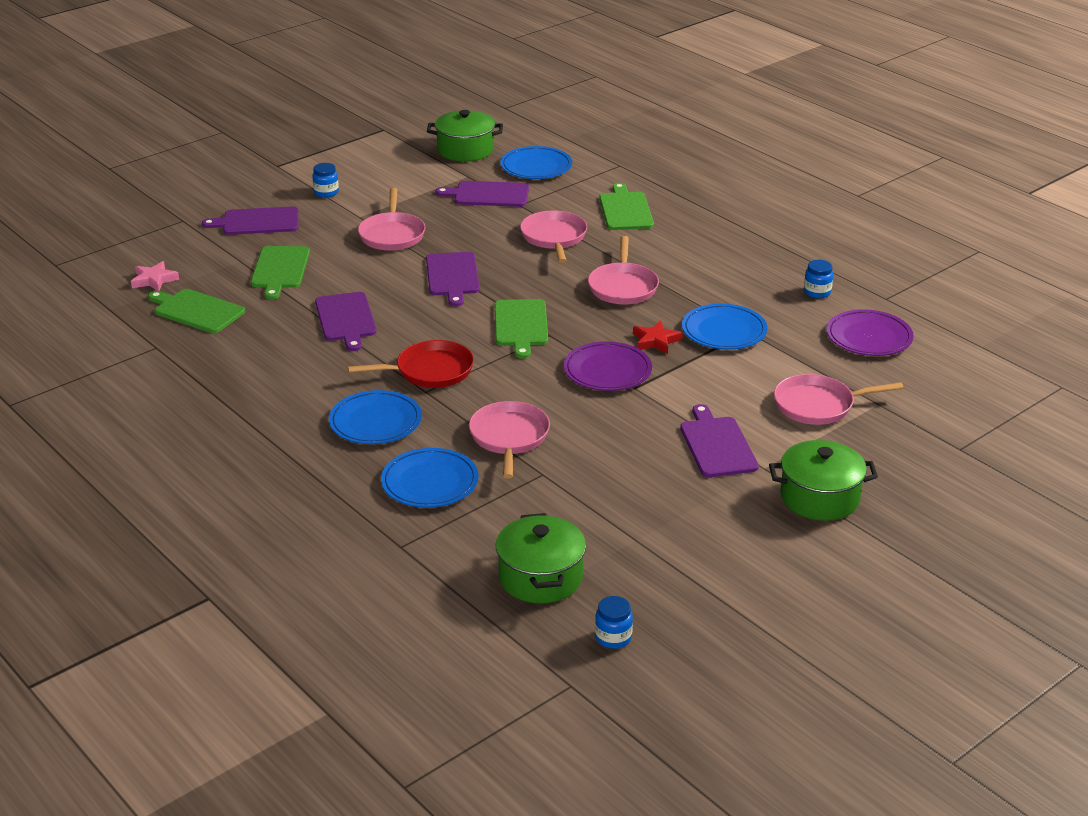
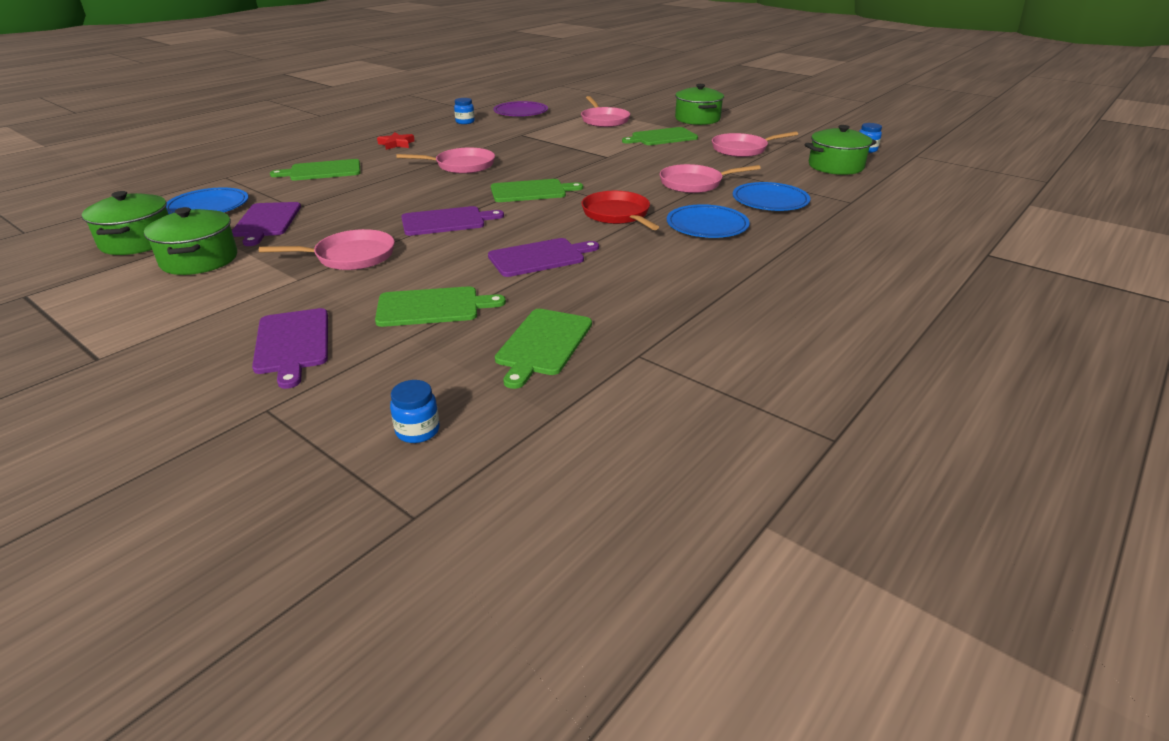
camera: 100 degrees left, 0 degrees up
pink star [131,261,179,291] -> none
blue jar [312,163,339,198] -> blue jar moved to [390,380,440,443]
pink pan [520,210,587,263] -> pink pan moved to [712,131,798,157]
purple plate [564,341,652,391] -> none
red star [633,320,682,354] -> red star moved to [377,132,415,150]
purple cutting board [680,404,759,477] -> green cutting board [622,127,698,145]
blue plate [682,304,768,349] -> none
none -> green pot [144,207,237,275]

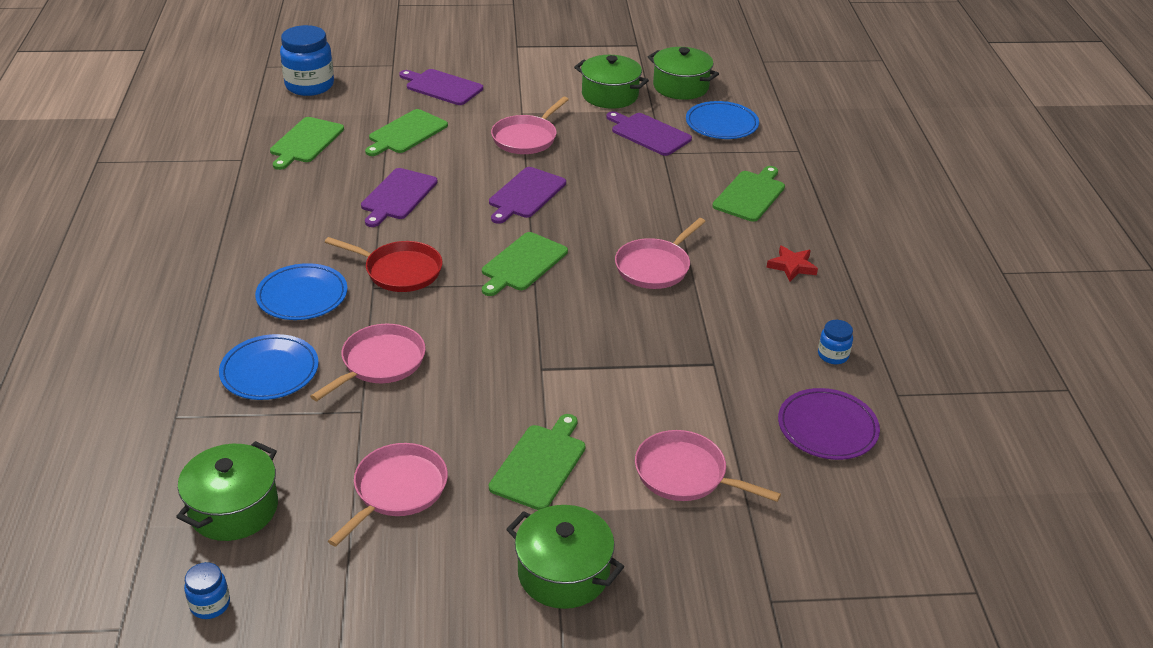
camera: 135 degrees right, 5 degrees up
blue jar [390,380,440,443] -> blue jar [280,25,334,96], size x2.06
green cutting board [495,309,592,389] -> green cutting board turned 135 degrees counterclockwise [270,117,344,170]

